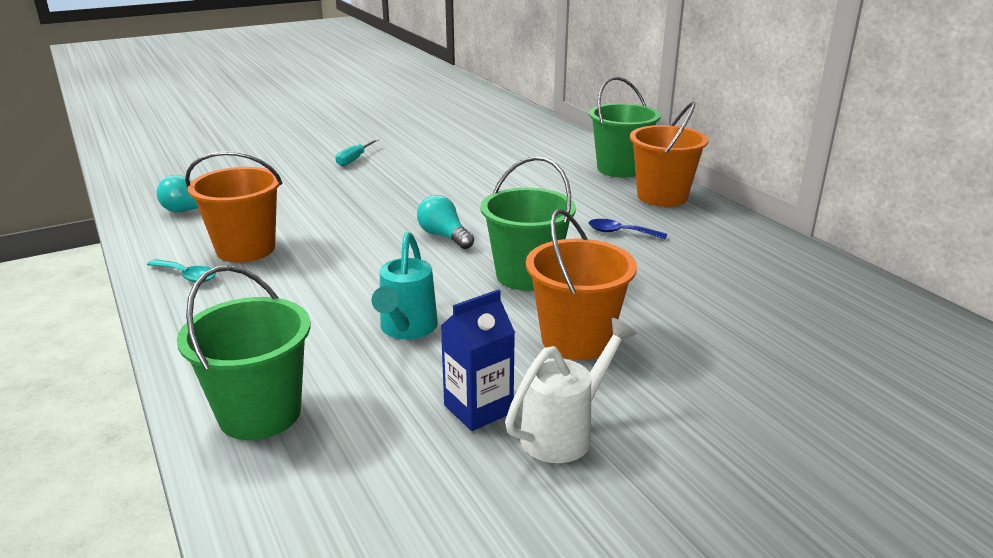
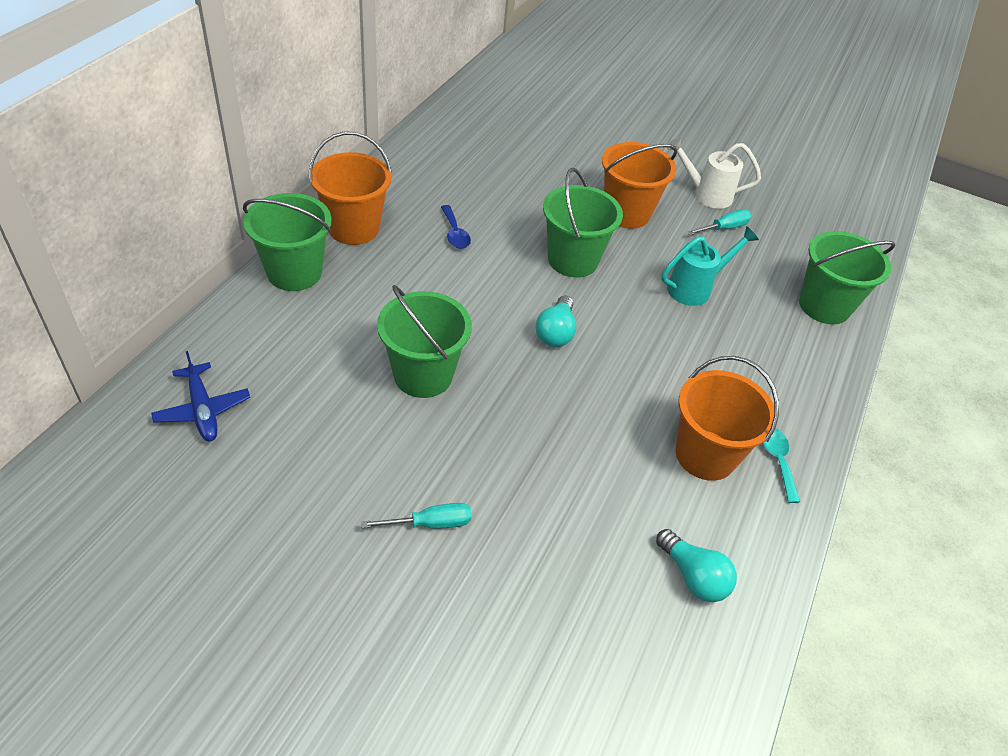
camera: 130 degrees left, 20 degrees up
blue carton [441,289,515,431] -> turquoise screwdriver [687,209,752,235]
none -> blue plane [151,351,250,442]
none -> green bucket [377,285,472,398]

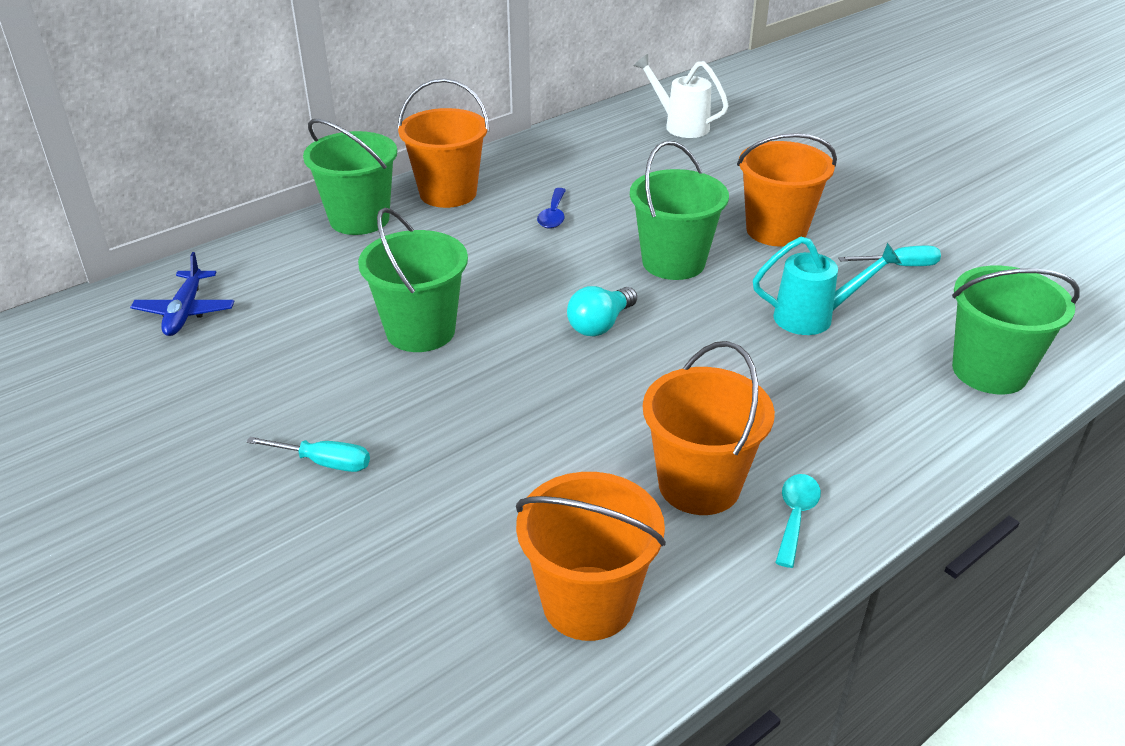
camera: 30 degrees right, 10 degrees down
turquoise light bulb [656,529,737,602] -> orange bucket [516,472,666,641]
white watering can [667,137,761,209] -> white watering can moved to [634,54,729,138]

